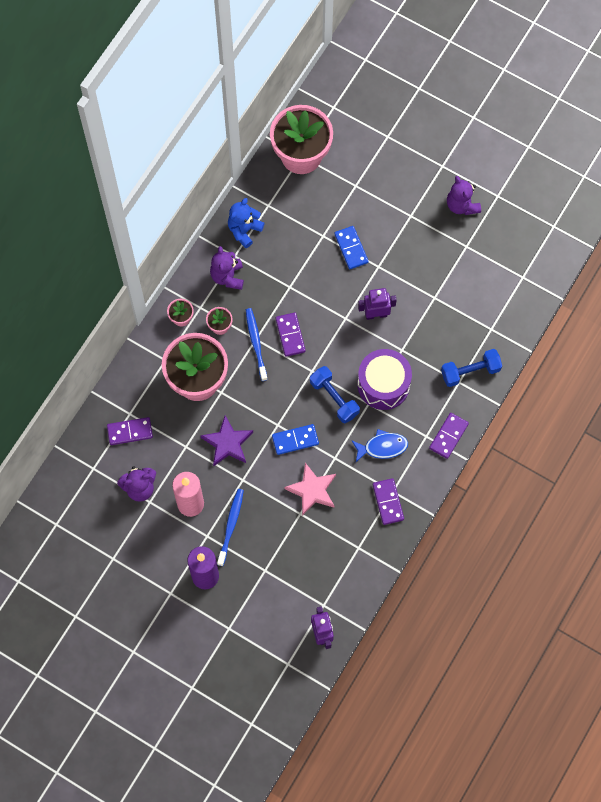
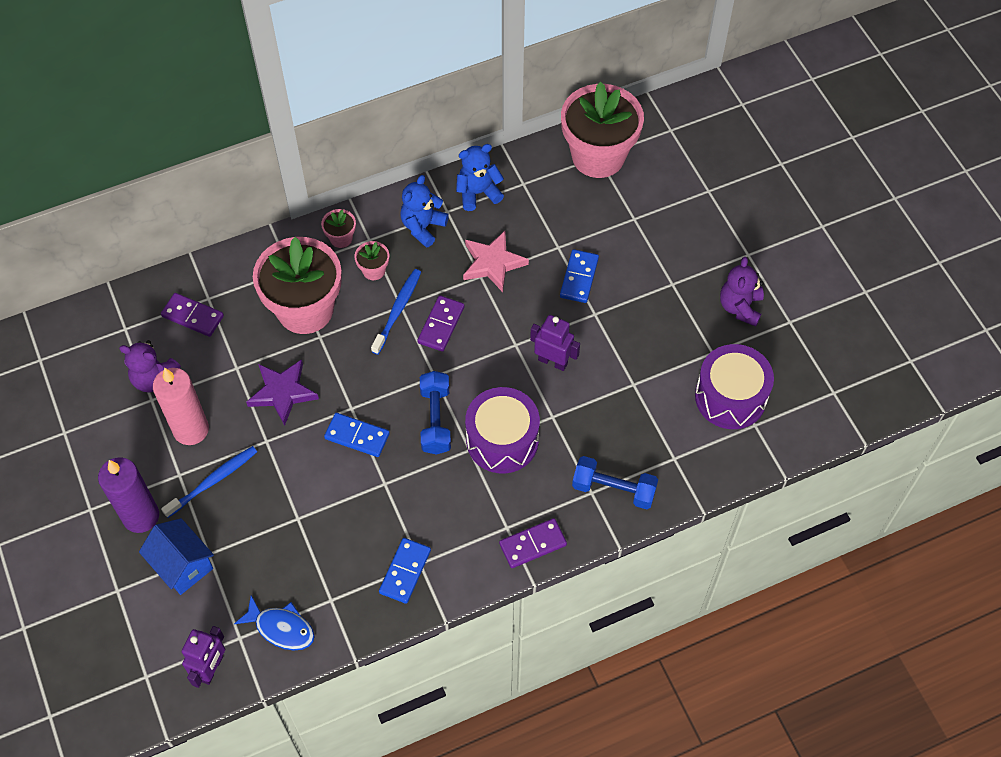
camera: 35 degrees right, 10 degrees down
purple teddy bear [210,246,244,290] -> blue teddy bear [400,175,449,248]
pink star [284,463,336,516] -> pink star moved to [463,231,529,292]
blue fish [351,429,408,462] -> blue fish moved to [234,595,315,650]
purple domino [373,478,404,525] -> blue domino [379,538,431,604]
none -> blue house [139,518,214,595]
none -> purple drum [695,344,774,429]

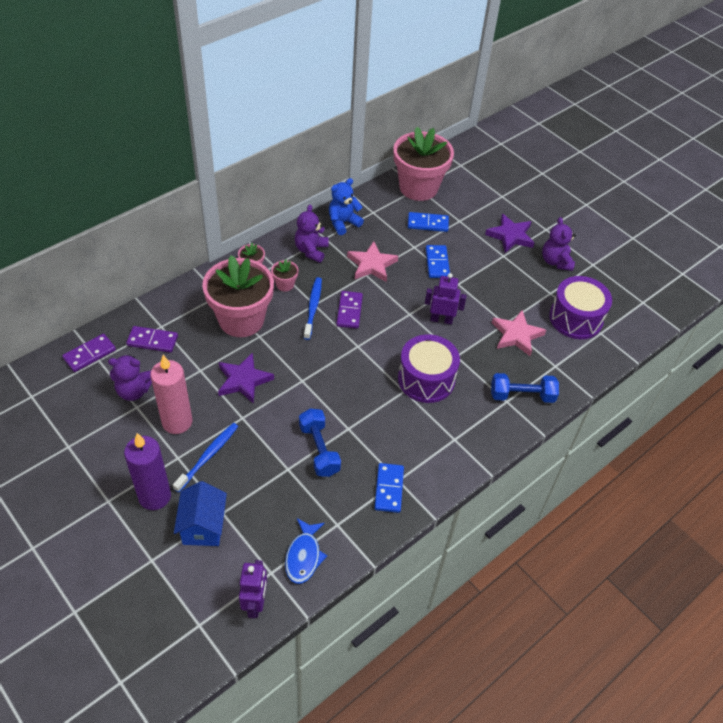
camera: 20 degrees left, 10 degrees down
blue house [139,518,214,595] -> blue house turned 60 degrees clockwise [174,481,227,546]
blue fish [234,595,315,650] -> blue fish turned 90 degrees clockwise [285,518,327,584]
blue domino [324,413,390,457] -> blue domino moved to [408,212,449,232]
blue teddy bear [400,175,449,248] -> purple teddy bear [295,205,329,263]
blue dumbbell [420,371,451,455] -> blue dumbbell moved to [299,409,341,477]
purple domino [499,518,567,568] -> purple domino moved to [62,334,116,372]
none -> purple star [485,214,535,253]
none -> pink star [492,310,546,356]

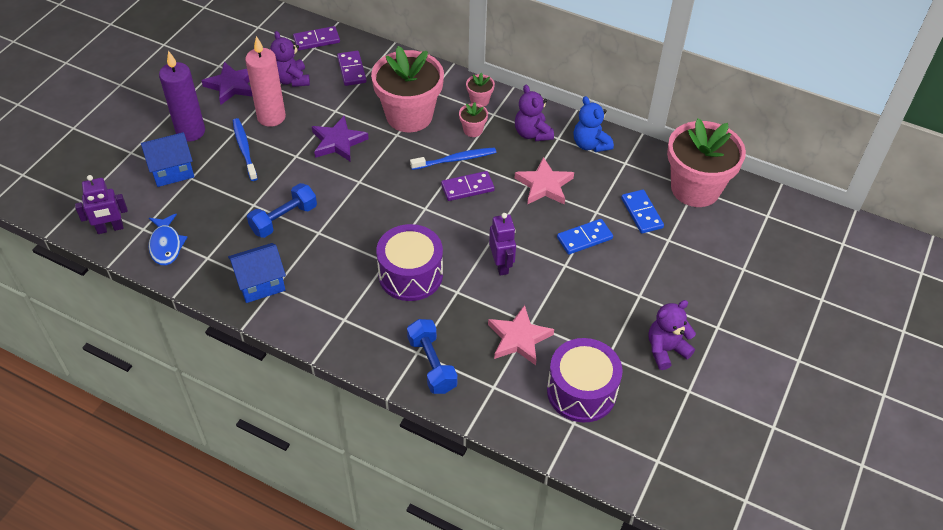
camera: 70 degrees right, 0 degrees up
purple domino [62,334,116,372] -> purple domino turned 45 degrees counterclockwise [293,26,340,51]
blue toothbrush [173,423,238,492] -> blue toothbrush turned 120 degrees counterclockwise [233,118,258,181]
blue fish [285,518,327,584] -> blue fish turned 90 degrees counterclockwise [148,214,187,265]
purple teddy bear [295,205,329,263] -> purple teddy bear turned 105 degrees counterclockwise [515,85,554,141]
blue teddy bear [329,178,364,235] -> blue teddy bear turned 150 degrees counterclockwise [573,96,614,152]
blue domino [374,463,404,513] -> blue house [228,243,286,303]
purple star [485,214,535,253] -> purple star moved to [201,62,253,105]

